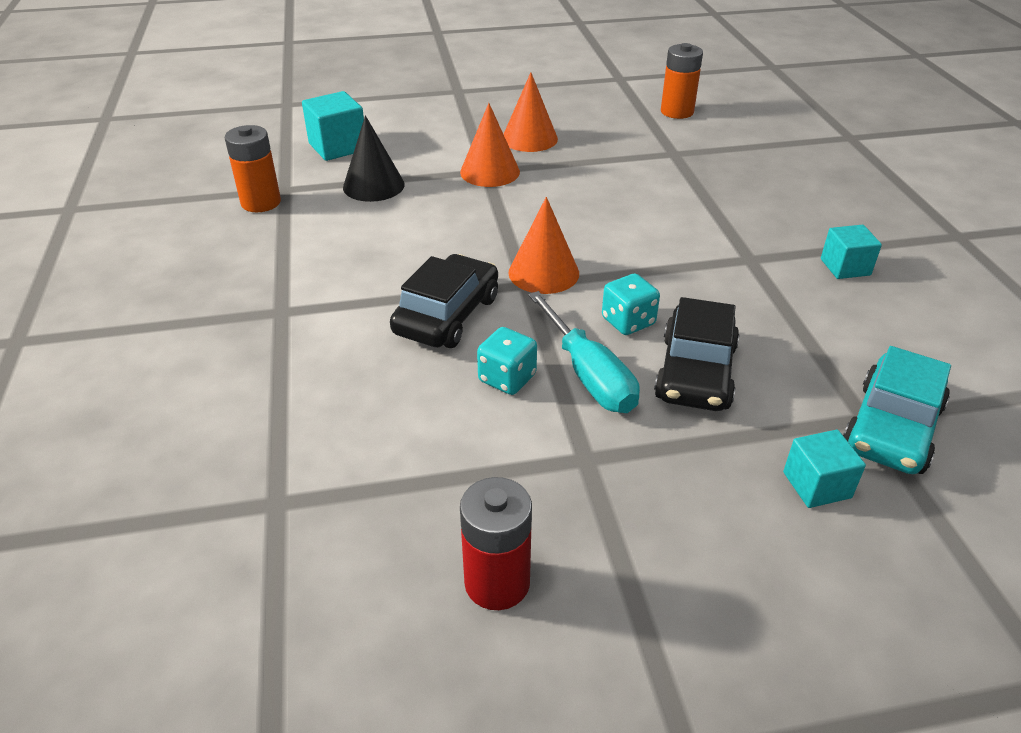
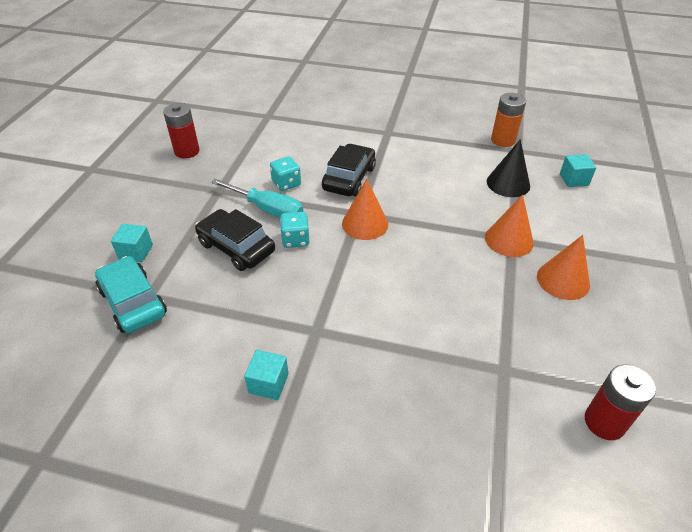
camera: 115 degrees right, 5 degrees up
turquoise cube [302,91,364,161] -> turquoise cube [560,154,596,187], size x0.66
black car [390,254,498,348] -> black car turned 120 degrees counterclockwise [322,144,376,197]
turquoise screwdriver [528,291,640,413] -> turquoise screwdriver turned 150 degrees counterclockwise [211,179,303,218]
orange battery [661,43,703,119] -> red battery [585,364,656,440]

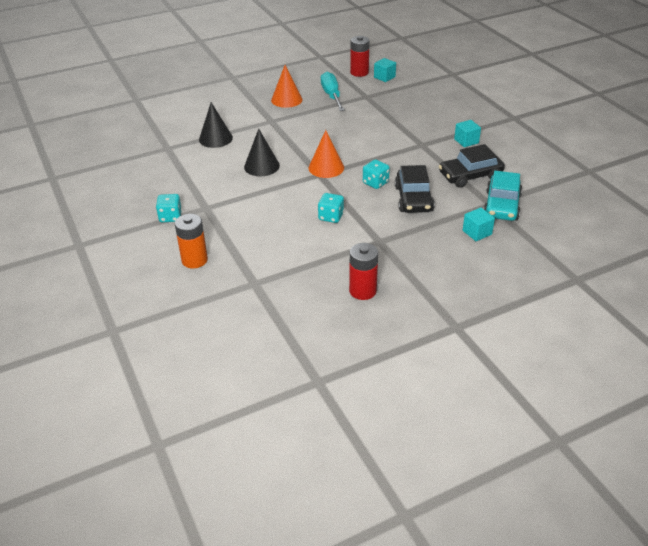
camera: 130 degrees left, 5 degrees down
turquoise screwdriver [211,179,303,218] -> turquoise screwdriver moved to [321,72,345,111]
black car [322,144,376,197] -> black car moved to [439,144,505,188]
orange cone [485,195,534,257] -> none
orange battery [491,93,526,147] -> orange battery moved to [175,214,208,268]
turquoise cube [560,154,596,187] -> turquoise cube moved to [374,58,396,82]
none -> turquoise dice [156,194,182,222]
none -> black cone [244,129,280,176]

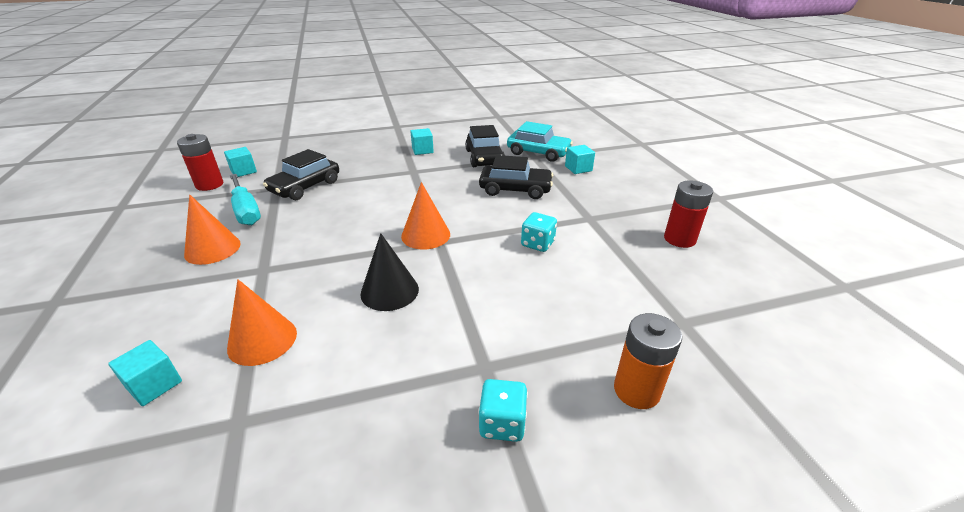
camera: 80 degrees left, 5 degrees down
black cone [199,102,233,148] -> orange cone [227,279,297,366]
turquoise screwdriver [321,72,345,111] -> turquoise screwdriver turned 120 degrees counterclockwise [230,174,261,225]
turquoise dice [363,159,390,189] -> none
none -> turquoise cube [108,340,182,406]
none -> black car [263,149,339,200]

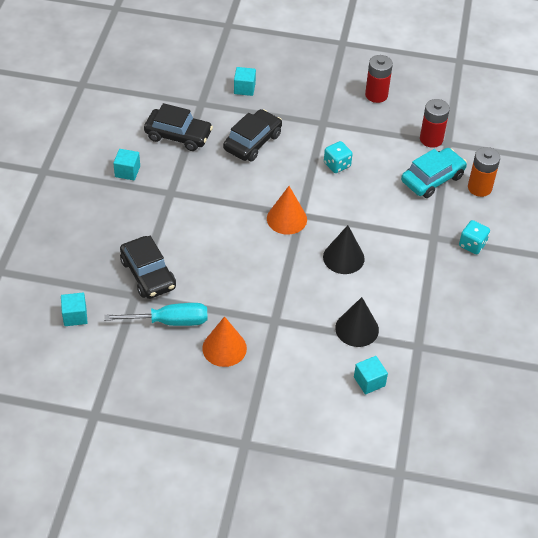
camera: 65 degrees left, 15 degrees up
red battery [177,134,223,191] -> red battery moved to [420,99,450,148]
orange cone [227,279,297,366] -> black cone [335,297,379,347]
turquoise car [507,121,573,162] -> turquoise car moved to [401,148,467,198]

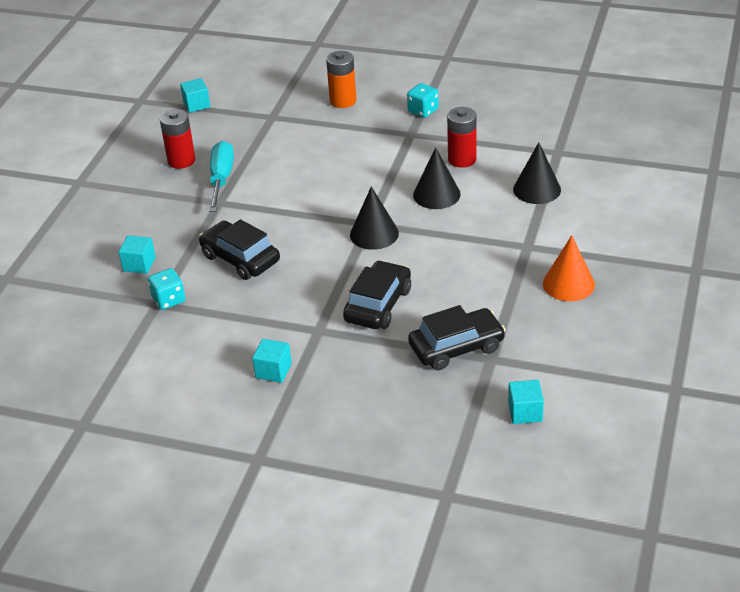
camera: 80 degrees left, 10 degrees down
turquoise screwdriver [104,303,208,326] -> turquoise screwdriver moved to [209,141,234,212]
black car [144,103,213,151] -> black car moved to [343,260,411,329]
orange cone [267,186,307,235] -> black cone [350,186,399,250]
turquoise dice [324,141,352,173] -> turquoise dice moved to [148,268,185,310]
turquoise cube [354,356,388,394] -> turquoise cube moved to [180,78,210,113]
turquoise car [401,148,467,198] -> none
red battery [420,99,450,148] -> red battery moved to [447,107,477,168]

